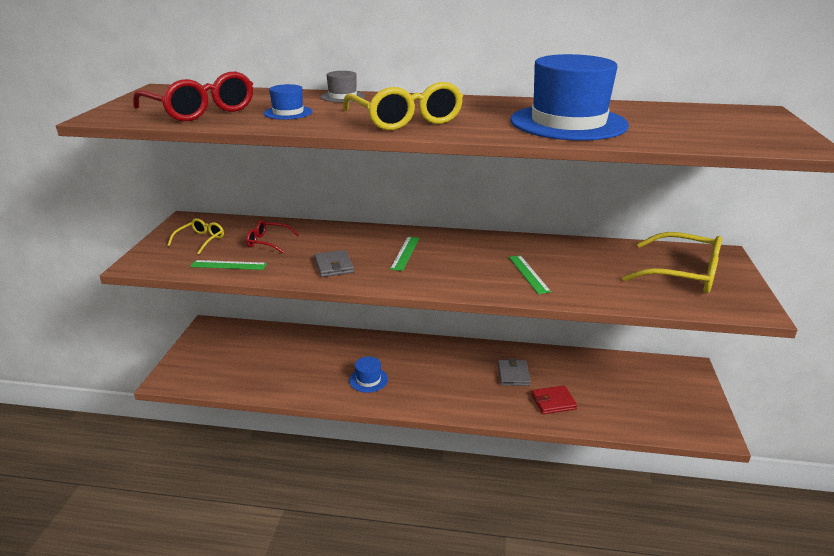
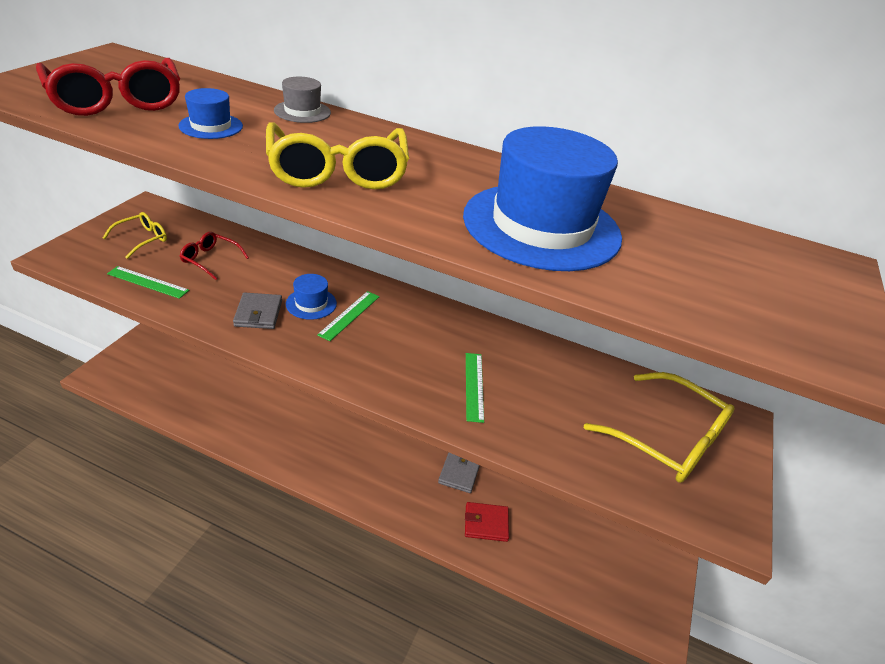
camera: 10 degrees right, 10 degrees up
blue hat [349,356,388,393] -> blue hat moved to [286,274,337,320]

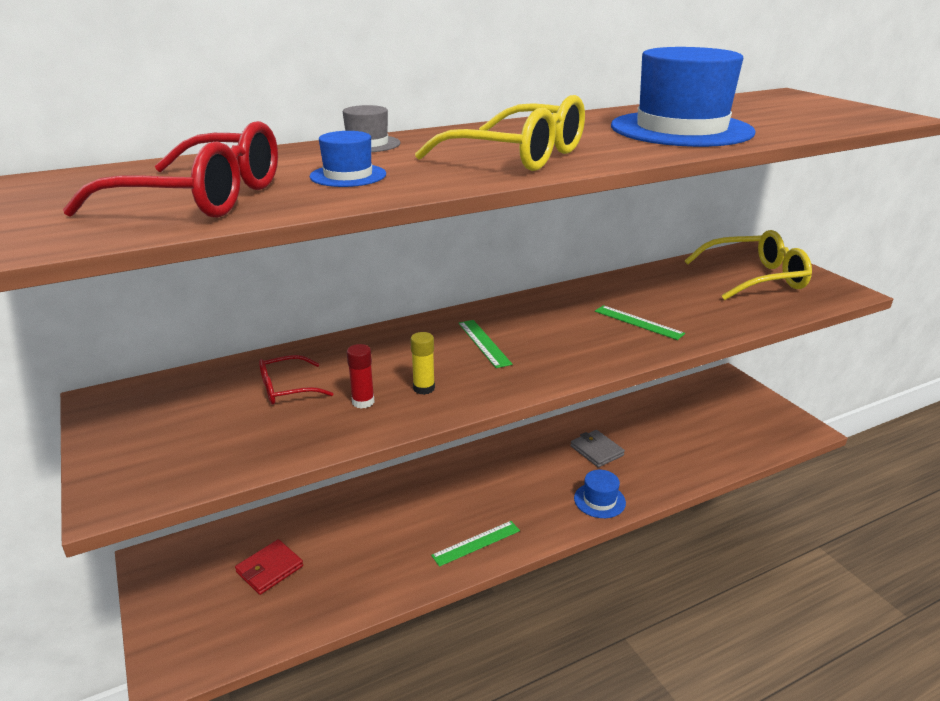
camera: 45 degrees left, 10 degrees down
yellow glasses [103,212,167,259] -> none
green ruler [107,266,189,299] -> green ruler moved to [431,521,520,567]
grey wallet [233,292,282,329] -> yellow glue stick [410,332,435,395]
blue hat [286,274,337,320] -> blue hat moved to [574,470,626,518]
red wallet [465,502,509,542] -> red wallet moved to [235,539,303,595]
none -> red glue stick [347,344,374,409]

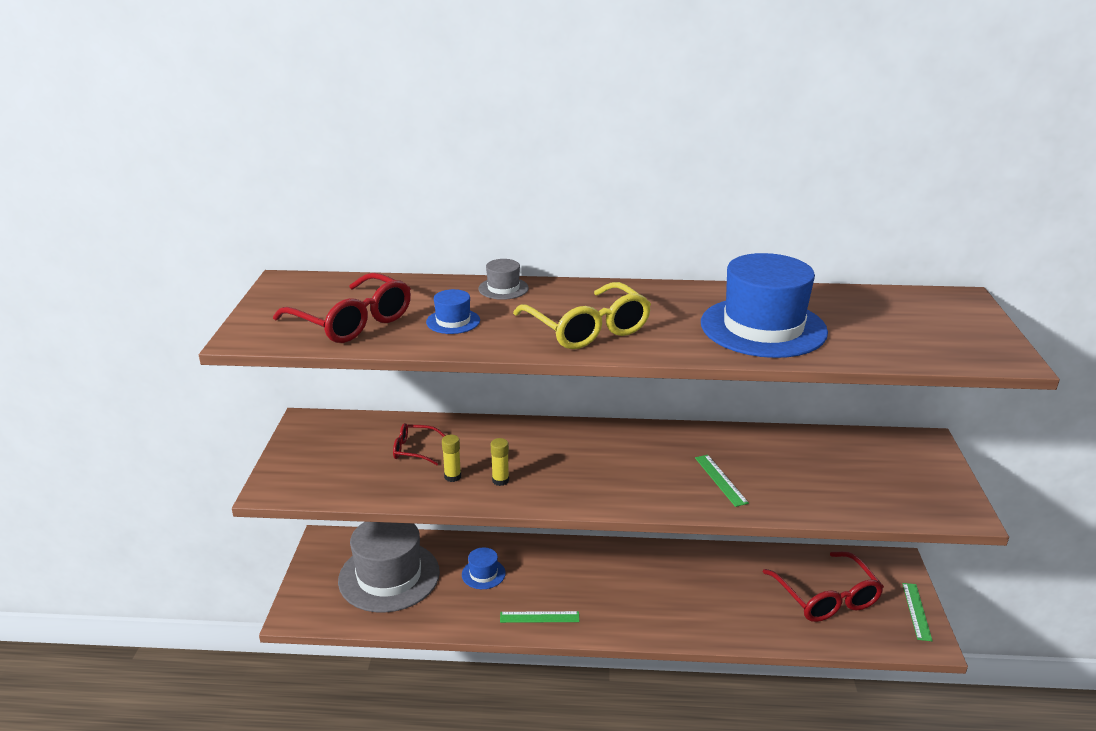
camera: 30 degrees right, 0 degrees up
red wallet [235,539,303,595] -> grey hat [338,522,440,613]
red glue stick [347,344,374,409] -> yellow glue stick [442,434,461,482]
green ruler [458,320,512,368] -> green ruler moved to [902,583,933,641]
grey wallet [571,430,625,468] -> none
blue hat [574,470,626,518] -> blue hat moved to [462,547,506,589]
yellow glasses [685,230,812,300] -> none
none -> red glasses [763,551,884,622]

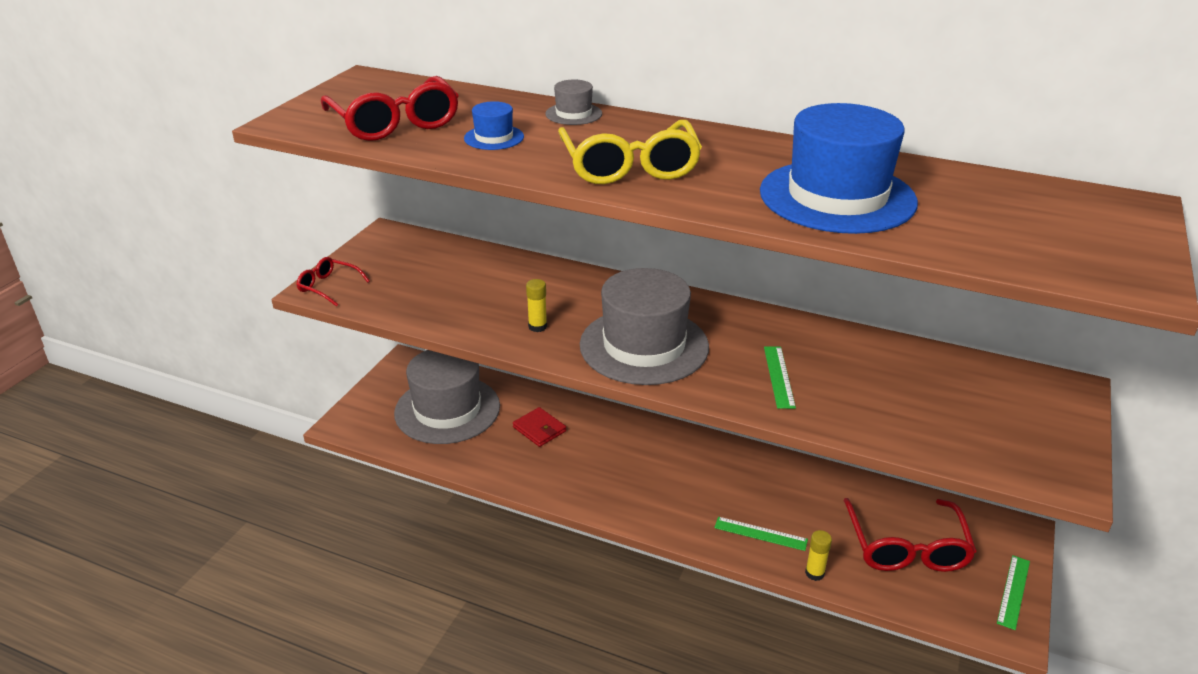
camera: 20 degrees right, 5 degrees up
red glasses [393,423,446,465] -> red glasses moved to [296,257,370,307]
yellow glue stick [442,434,461,482] -> yellow glue stick moved to [805,530,832,581]
blue hat [462,547,506,589] -> red wallet [513,407,566,447]
green ruler [500,611,579,623] -> green ruler moved to [714,517,808,551]
none -> grey hat [580,268,709,385]

